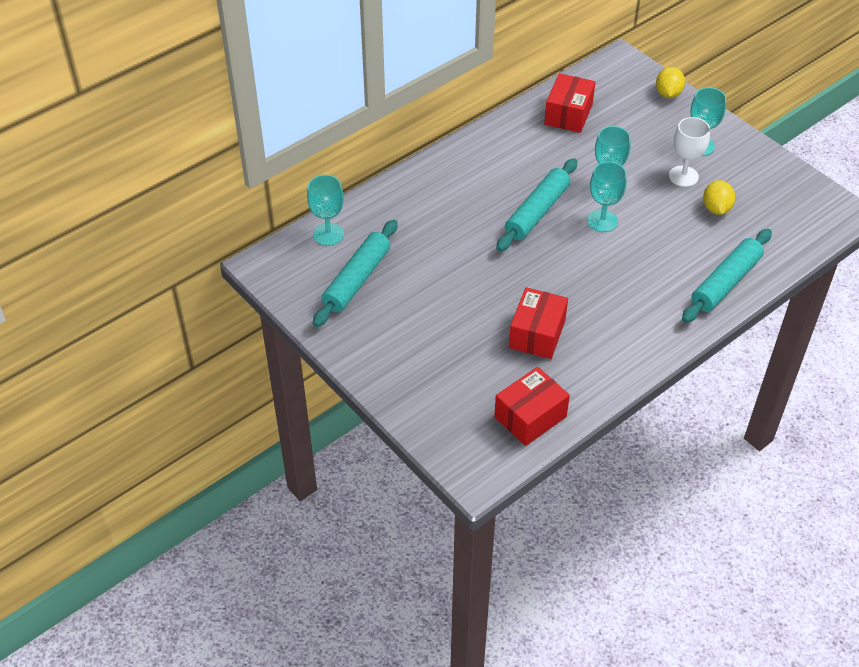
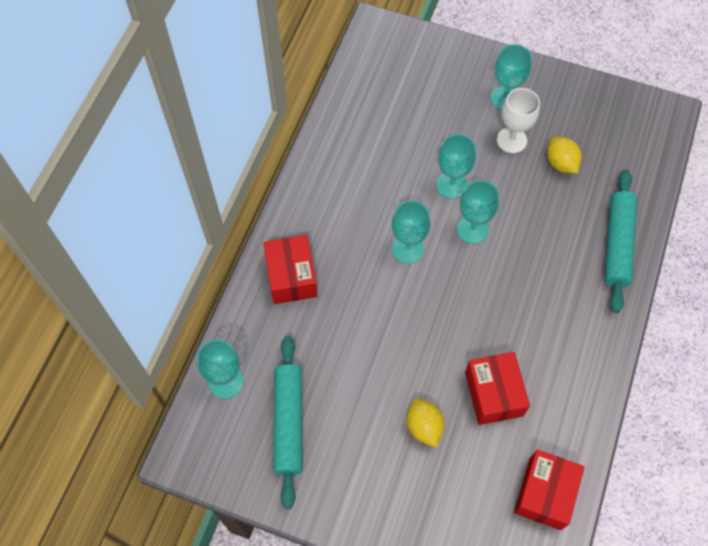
camera: 30 degrees left, 15 degrees up
turquoise rolling pin [496,158,577,252] -> turquoise goblet [392,201,431,264]
red box [544,73,595,133] -> red box moved to [263,235,317,304]
yellow lemon [656,67,685,98] -> yellow lemon moved to [407,398,444,448]

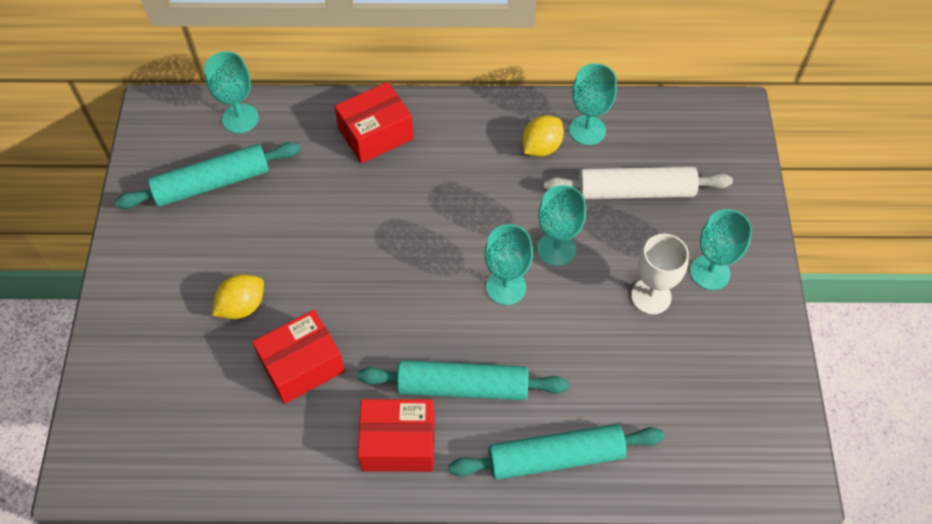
camera: 70 degrees right, 5 degrees down
turquoise goblet [392,201,431,264] -> turquoise goblet moved to [569,63,617,145]
red box [514,450,585,530] -> red box moved to [358,399,435,472]
yellow lemon [547,137,582,173] -> yellow lemon moved to [522,116,564,157]
none -> turquoise rolling pin [357,360,569,400]
none -> white rolling pin [544,166,733,199]

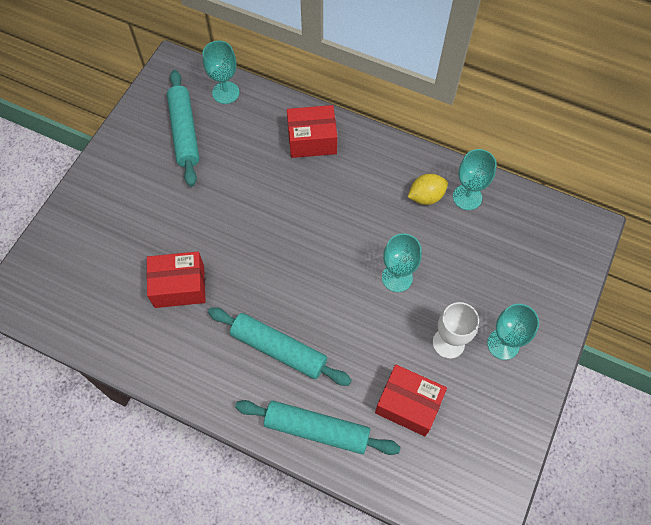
camera: 25 degrees right, 5 degrees up
turquoise rolling pin [115,142,300,209] -> turquoise rolling pin turned 75 degrees clockwise [167,70,200,187]
yellow lemon [212,274,264,319] -> none
red box [358,399,435,472] -> red box moved to [375,364,447,436]
turquoise goblet [484,224,533,305] -> none
white rolling pin [544,166,733,199] -> none

